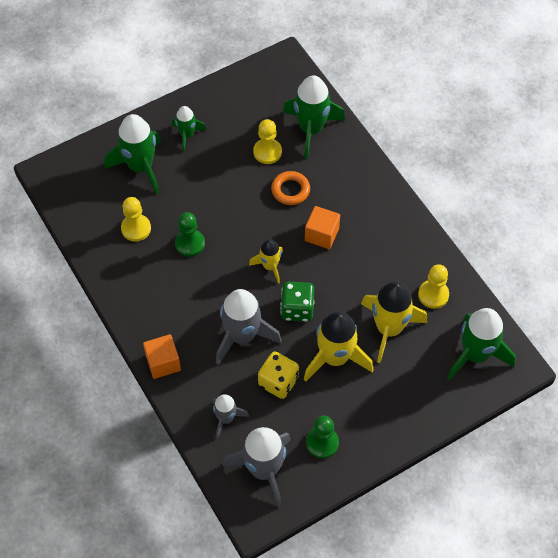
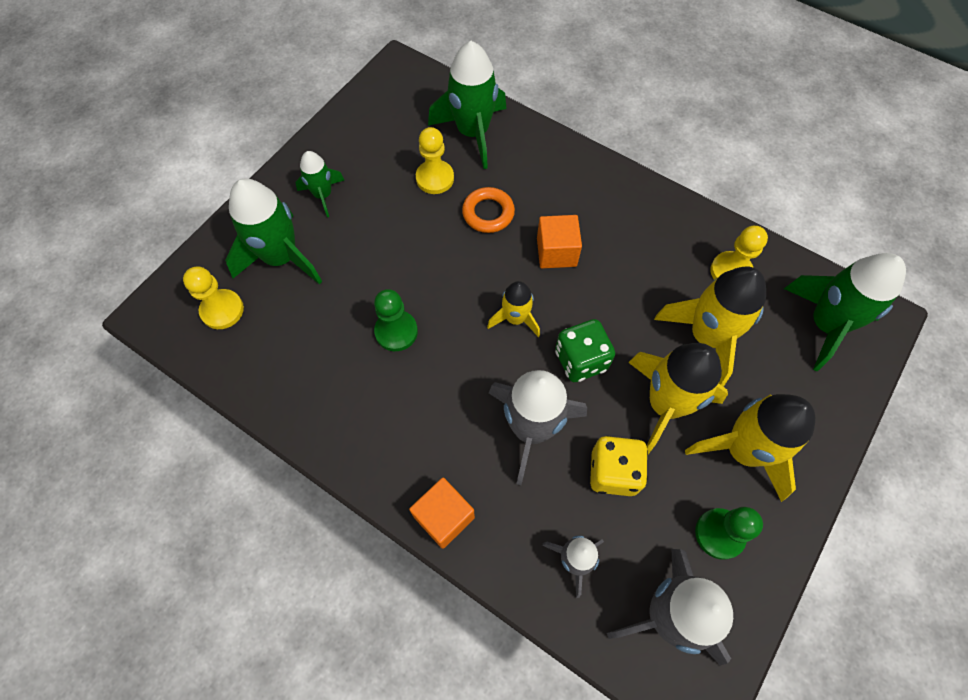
camera: 25 degrees left, 5 degrees up
yellow pawn [121,197,151,242] -> yellow pawn moved to [183,266,244,329]
none -> yellow rocket [685,394,815,502]

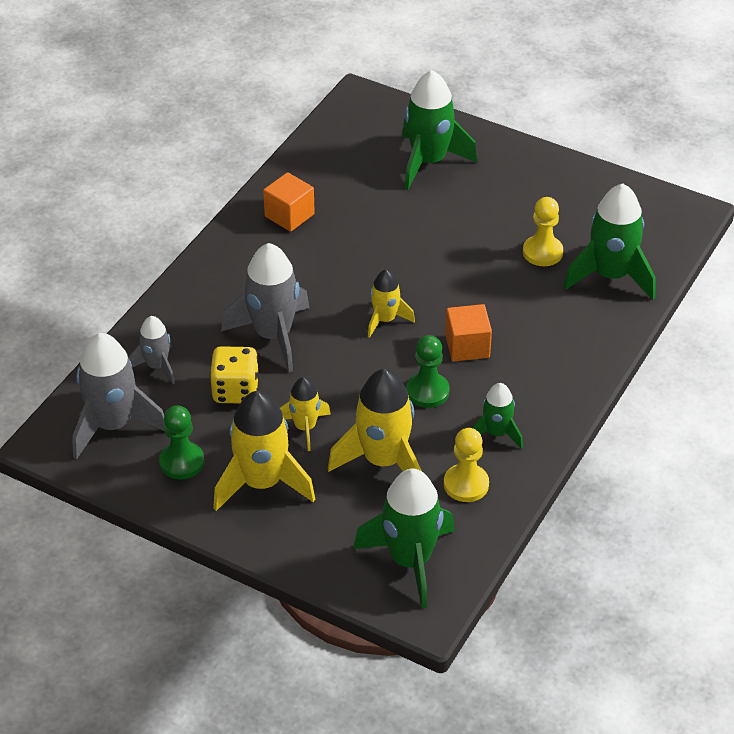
camera: 85 degrees right, 20 degrees down
yellow pawn [183,266,244,329] -> none
green rocket [295,151,344,217] -> green rocket moved to [472,383,523,449]
green pawn [374,289,418,351] -> green pawn moved to [406,335,450,408]
orange cube [409,478,475,549] -> orange cube moved to [263,172,315,232]
orange ring [462,187,515,233] -> none
green dice [555,319,615,382] -> none
yellow rocket [628,343,728,454] -> yellow rocket [280,377,331,451], size x0.56

